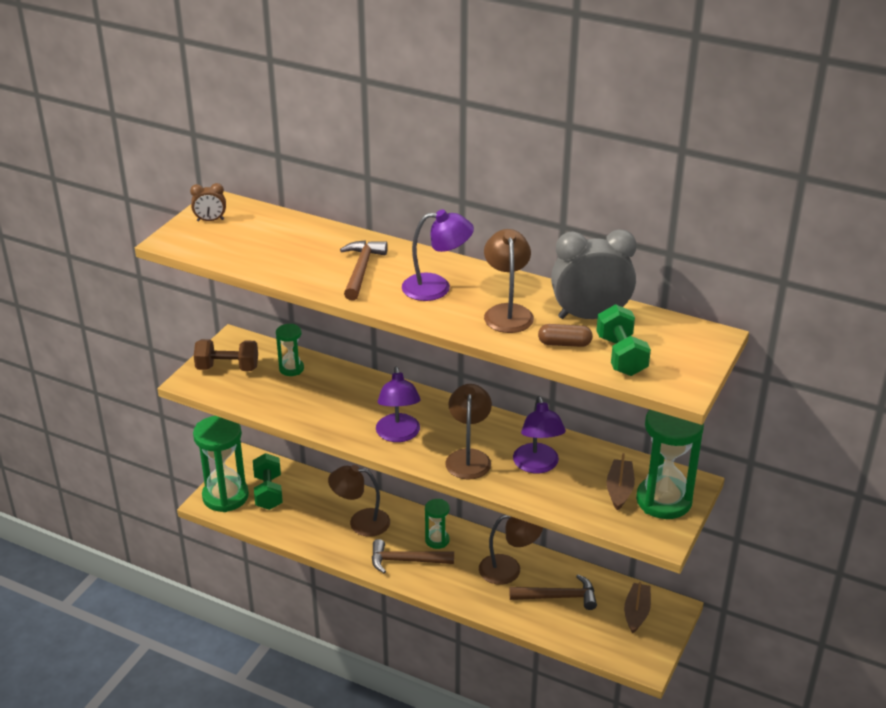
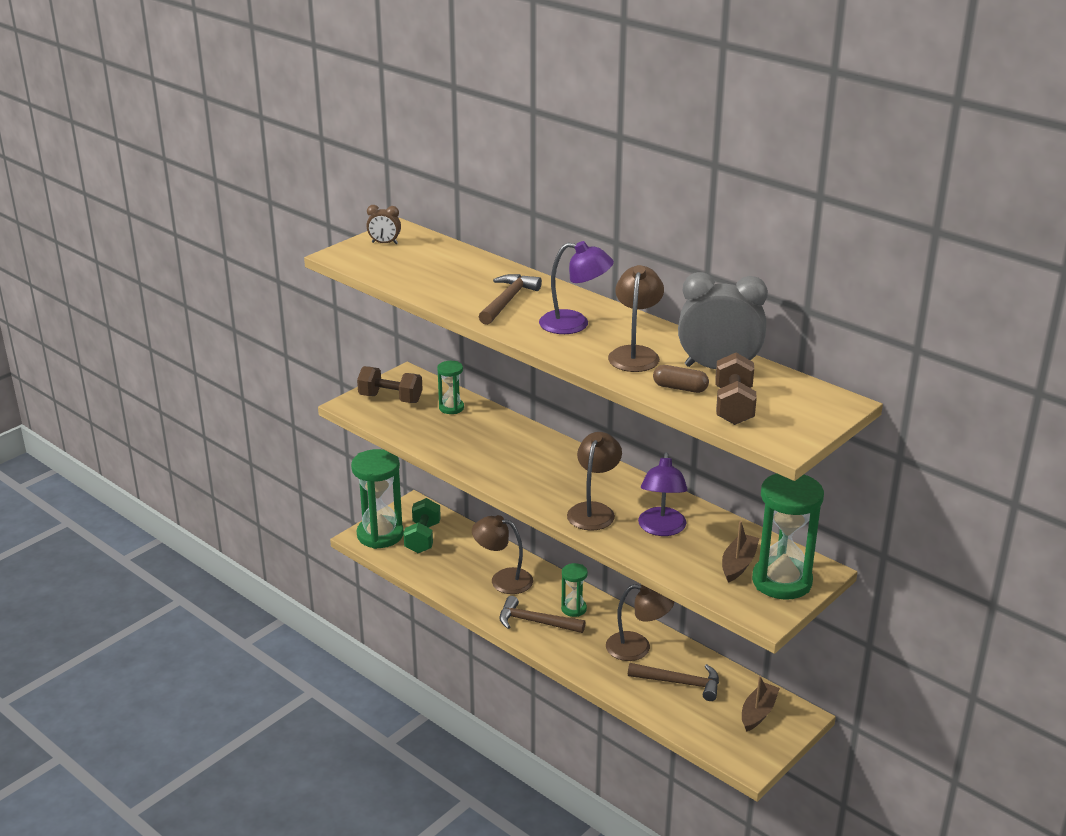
camera: 15 degrees right, 5 degrees down
purple lamp [376,367,421,442] -> none
green dumbbell [596,304,651,376] -> brown dumbbell [715,353,757,425]

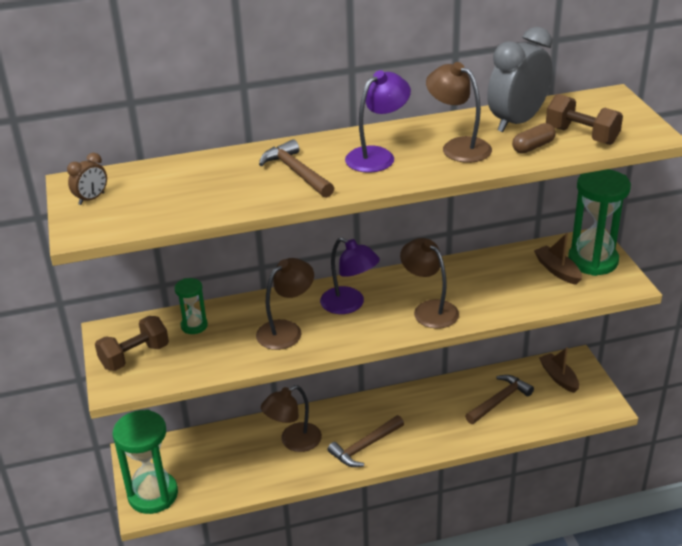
camera: 55 degrees left, 5 degrees up
green dumbbell [403,498,441,553] -> none
green hourglass [561,563,588,617] -> none
brown lamp [606,584,674,661] -> brown lamp moved to [256,258,314,350]
purple lamp [638,452,688,536] -> purple lamp moved to [320,237,380,314]

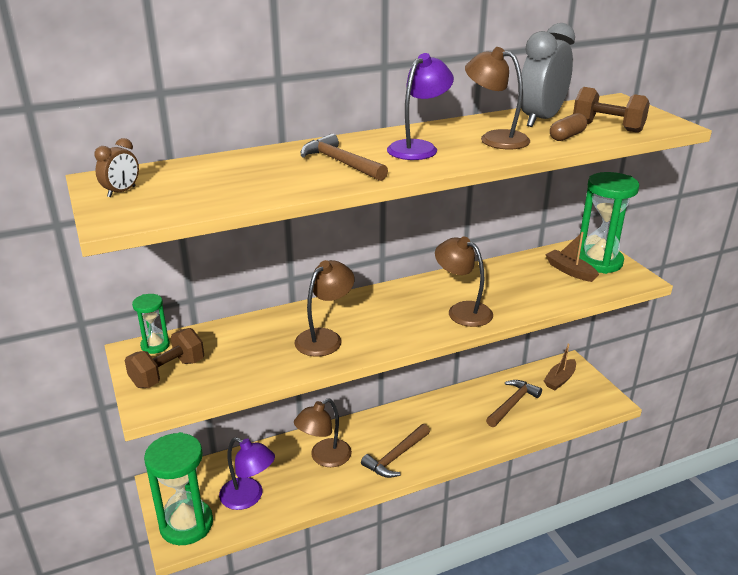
camera: 10 degrees left, 5 degrees down
green hourglass [174,278,208,334] -> green hourglass moved to [132,294,170,354]
purple lamp [320,237,380,314] -> purple lamp moved to [219,437,275,510]
brown boat [539,347,579,393] -> brown boat turned 105 degrees counterclockwise [544,344,576,390]

